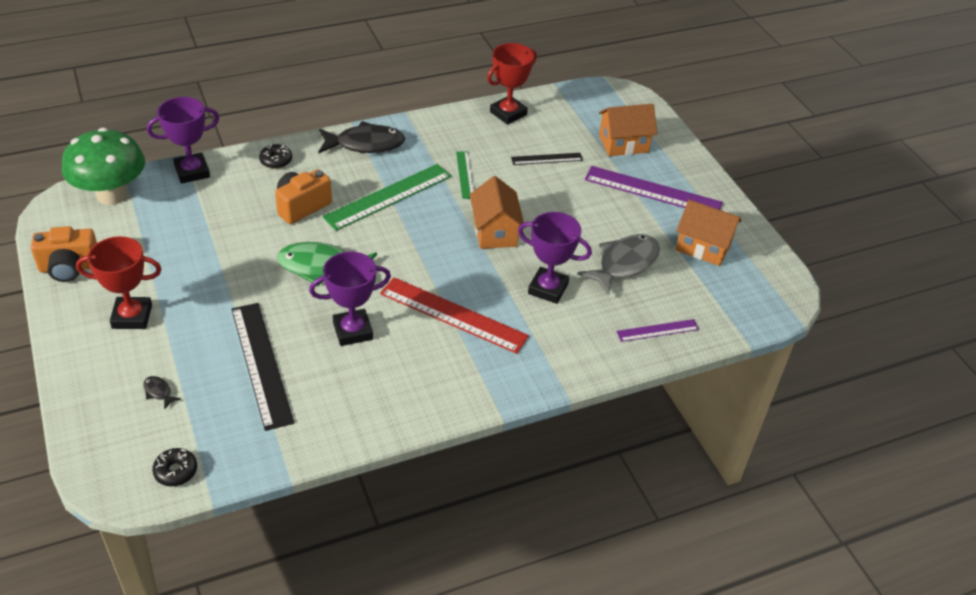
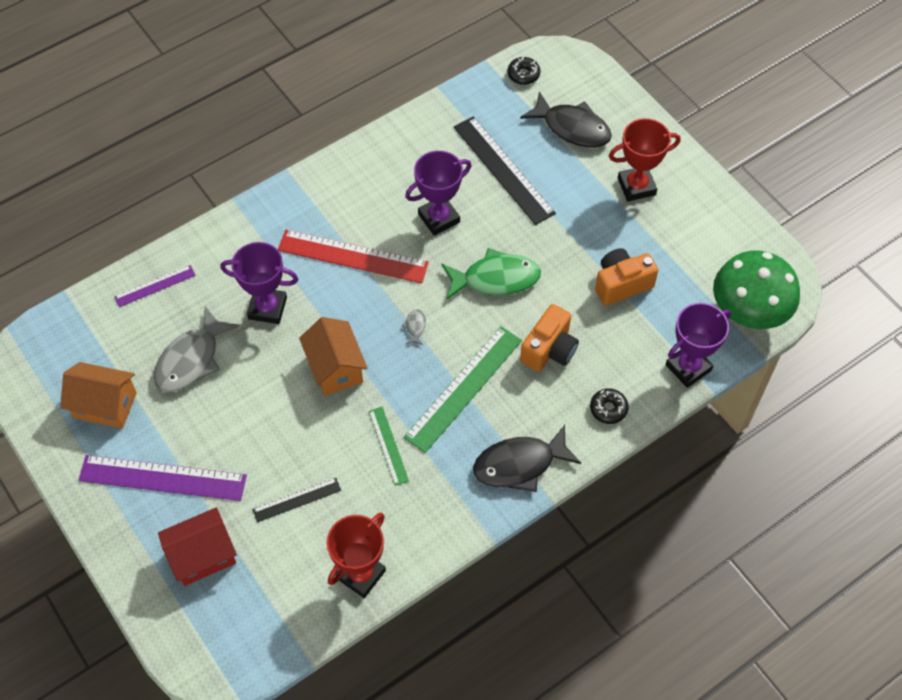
camera: 170 degrees right, 15 degrees up
orange camera [31,226,97,282] -> orange camera moved to [595,248,658,306]
black fish [143,376,181,409] -> black fish [520,91,612,148], size x2.44
orange house [599,104,657,156] -> red house [158,507,237,586]
none -> grey fish [402,309,426,345]

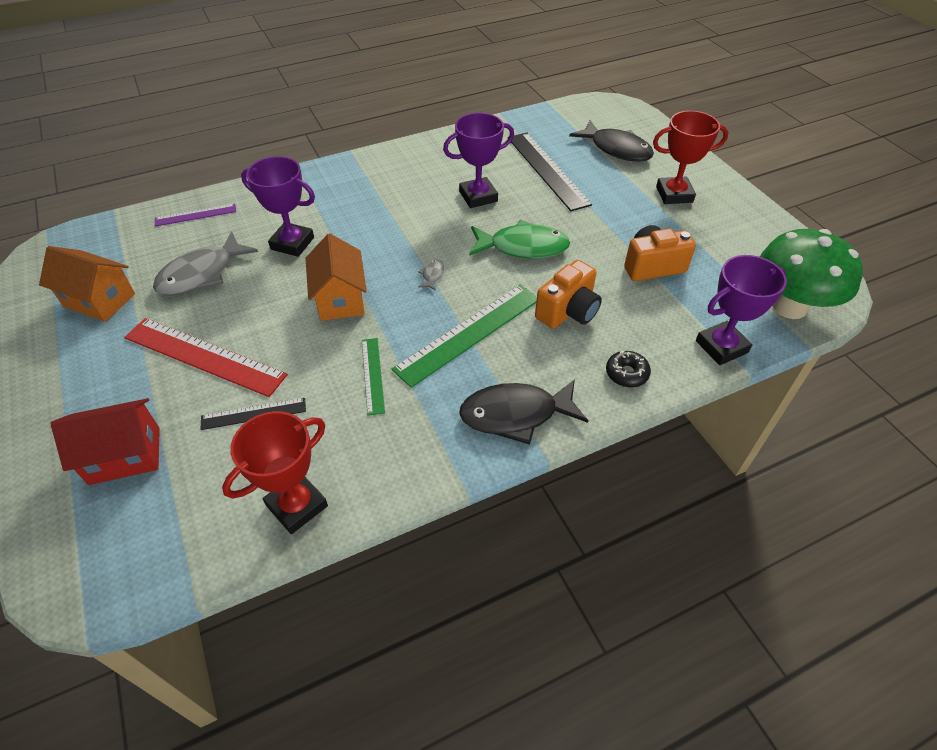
camera: 10 degrees right, 10 degrees down
purple ruler [78,455,247,501] -> none
red ruler [278,230,429,283] -> red ruler moved to [124,318,288,397]
black donut [507,57,540,85] -> none

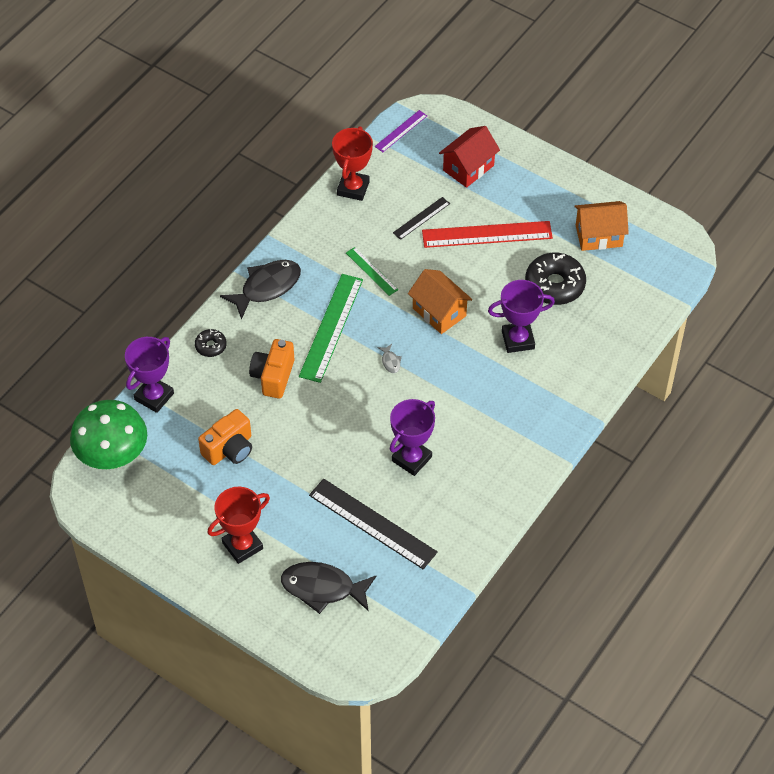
camera: 150 degrees right, 5 degrees up
grey fish [153,231,258,295] -> black donut [525,253,586,305]
purple ruler [155,204,236,226] -> purple ruler moved to [375,110,427,152]
green fish [469,220,570,259] -> none

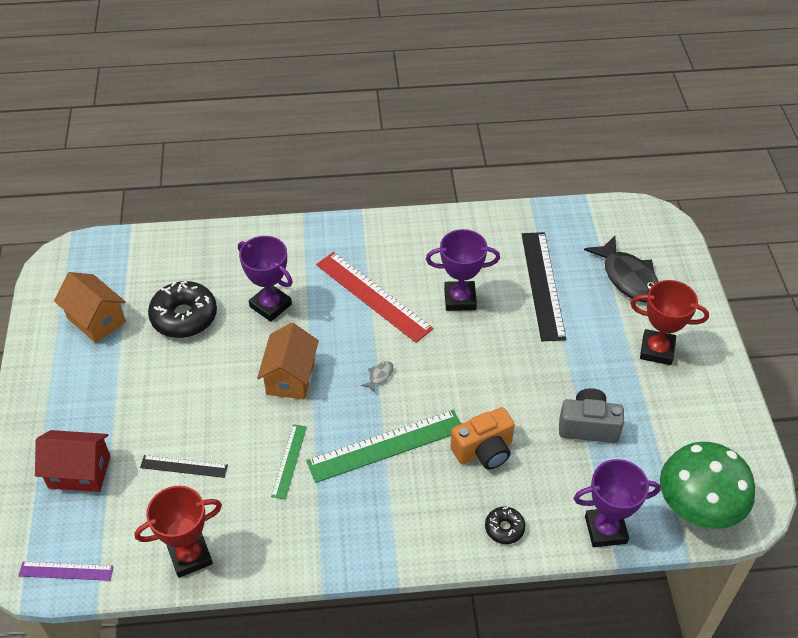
camera: 130 degrees left, 5 degrees down
orange camera [198,409,252,465] -> grey camera [559,388,624,443]
black fish [220,260,301,320] -> none
red ruler [422,221,553,248] -> red ruler moved to [316,252,433,343]

